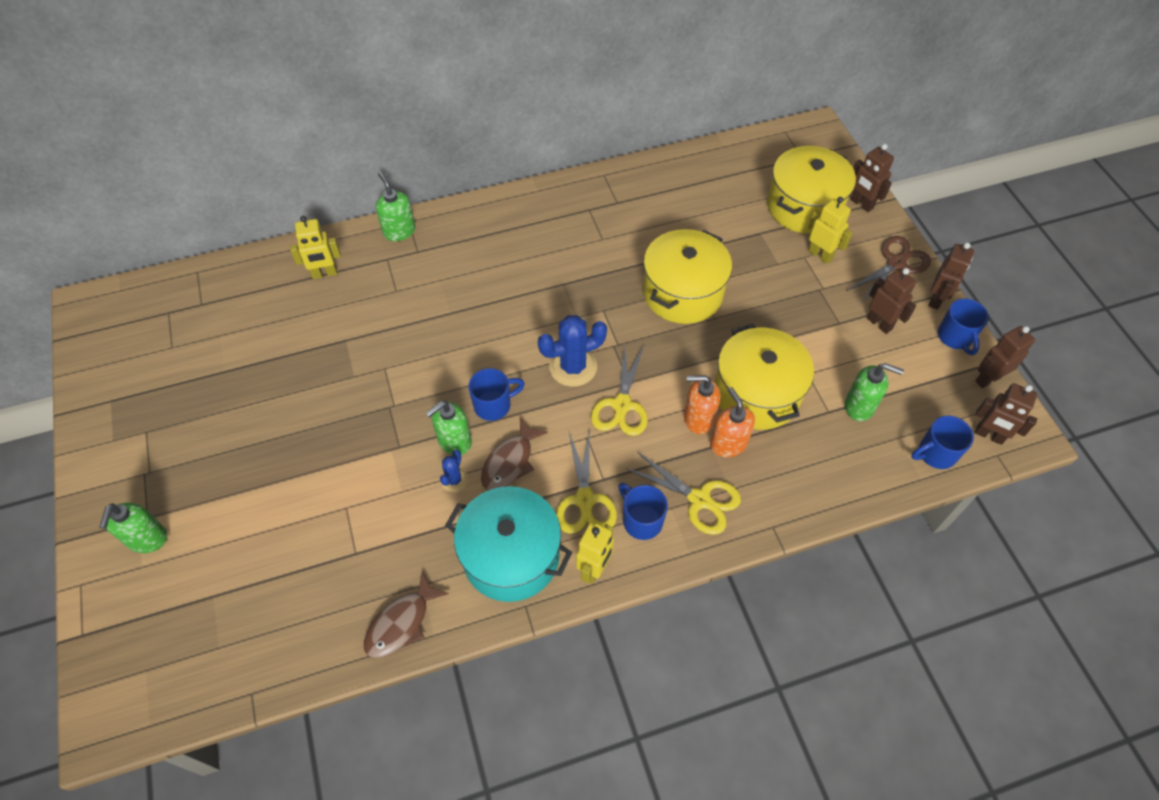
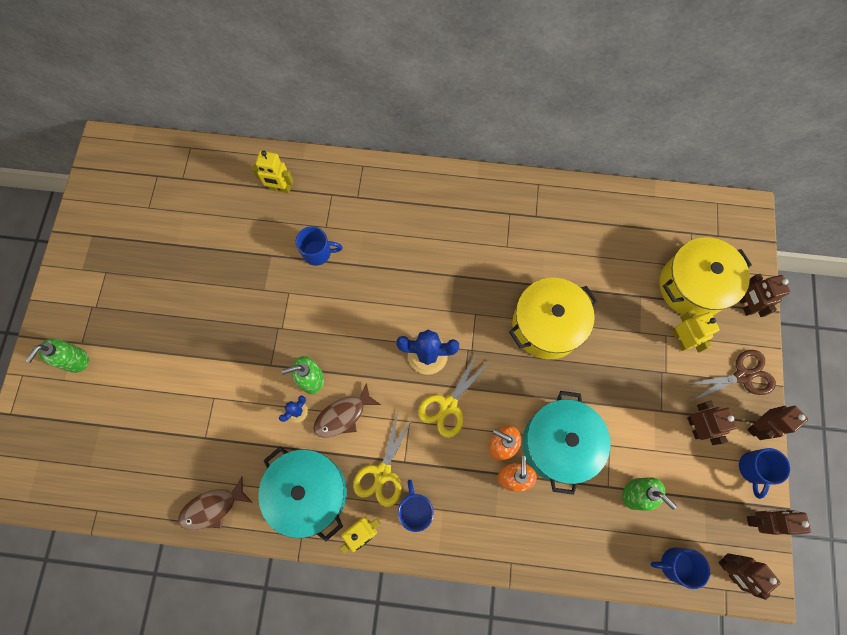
camera: 25 degrees right, 15 degrees up
green soap dispenser [376,172,415,241] -> none
blue mug [468,368,525,421] -> blue mug moved to [296,226,343,266]
yellow scissors [626,452,741,535] -> none
yellow pot [715,324,814,430] -> turquoise pot [523,391,611,495]

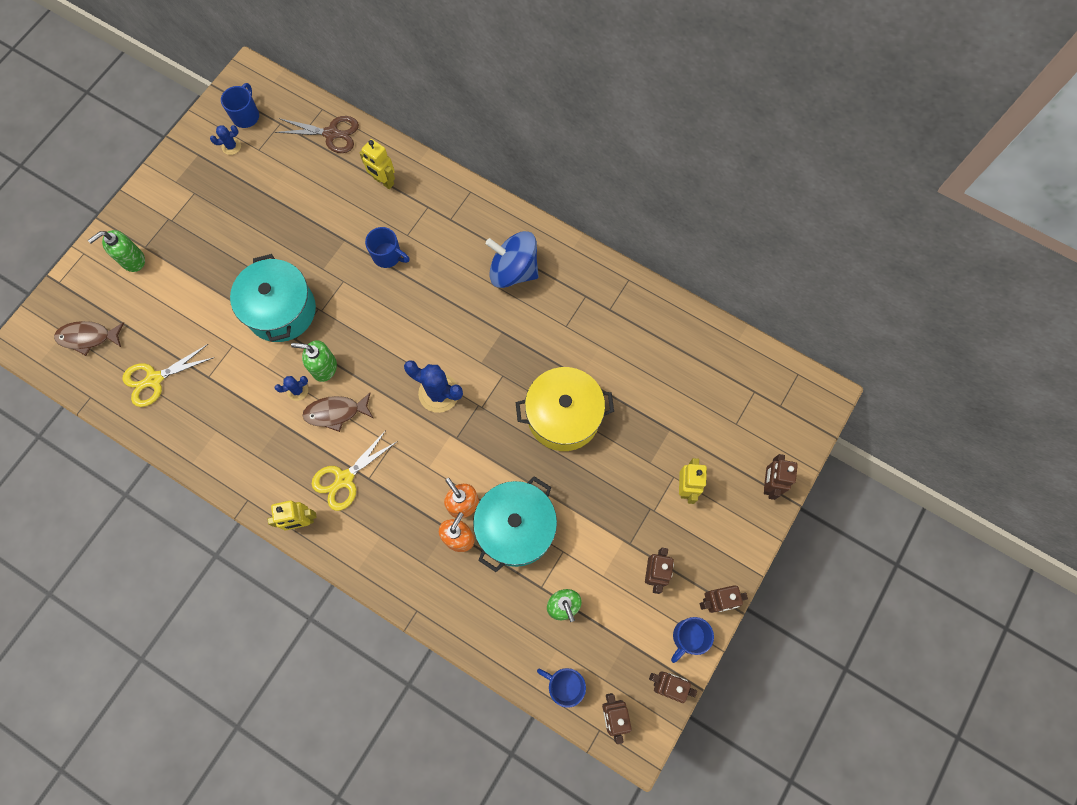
camera: 25 degrees right, 0 degrees up
brown fish [178,477,253,530] -> brown fish moved to [54,321,124,356]
turquoise pot [258,447,347,541] -> turquoise pot moved to [230,254,316,342]
blue mug [398,480,434,532] -> blue mug moved to [221,83,259,128]
yellow scissors [418,352,491,438] -> yellow scissors moved to [122,344,214,407]
yellow pot [660,237,752,317] -> none
brown scissors [684,350,776,401] -> brown scissors moved to [275,116,359,153]
none -> blue cactus [210,125,241,155]
none -> blue spinning top [486,231,539,288]

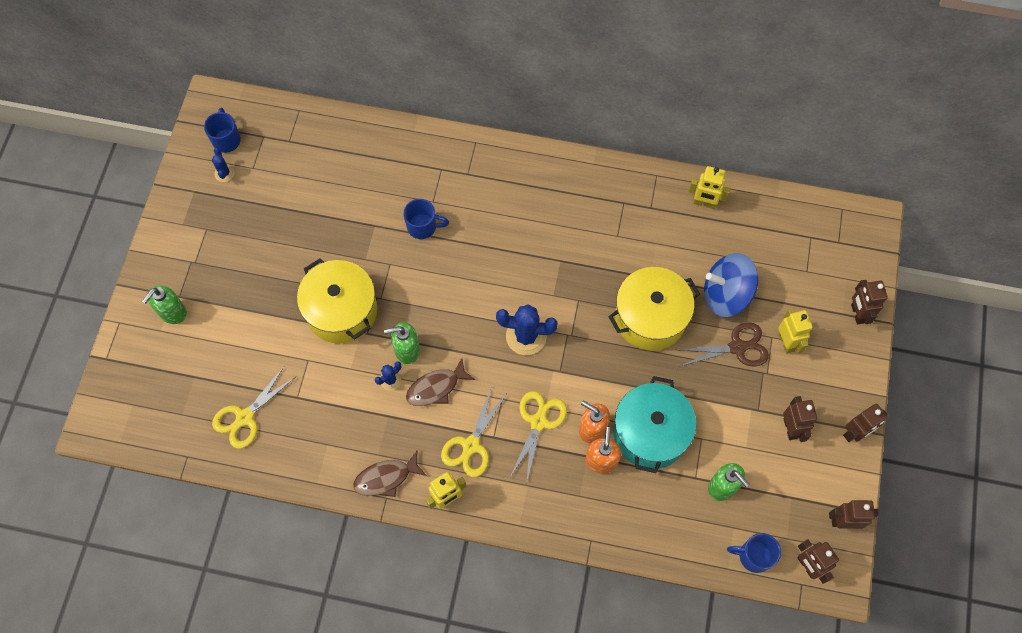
camera: 20 degrees left, 5 degrees down
brown fish [54,321,124,356] -> brown fish moved to [353,451,427,497]
blue cactus [210,125,241,155] -> blue cactus turned 60 degrees counterclockwise [212,148,235,182]
turquoise pot [230,254,316,342] -> yellow pot [297,259,377,344]
brown scissors [275,116,359,153] -> brown scissors moved to [678,322,769,367]
yellow robot [360,139,395,189] -> yellow robot moved to [689,166,730,209]
blue spinning top [486,231,539,288] -> blue spinning top moved to [704,253,758,317]
blue mug [671,617,714,663] -> none
none -> yellow scissors [510,391,567,481]

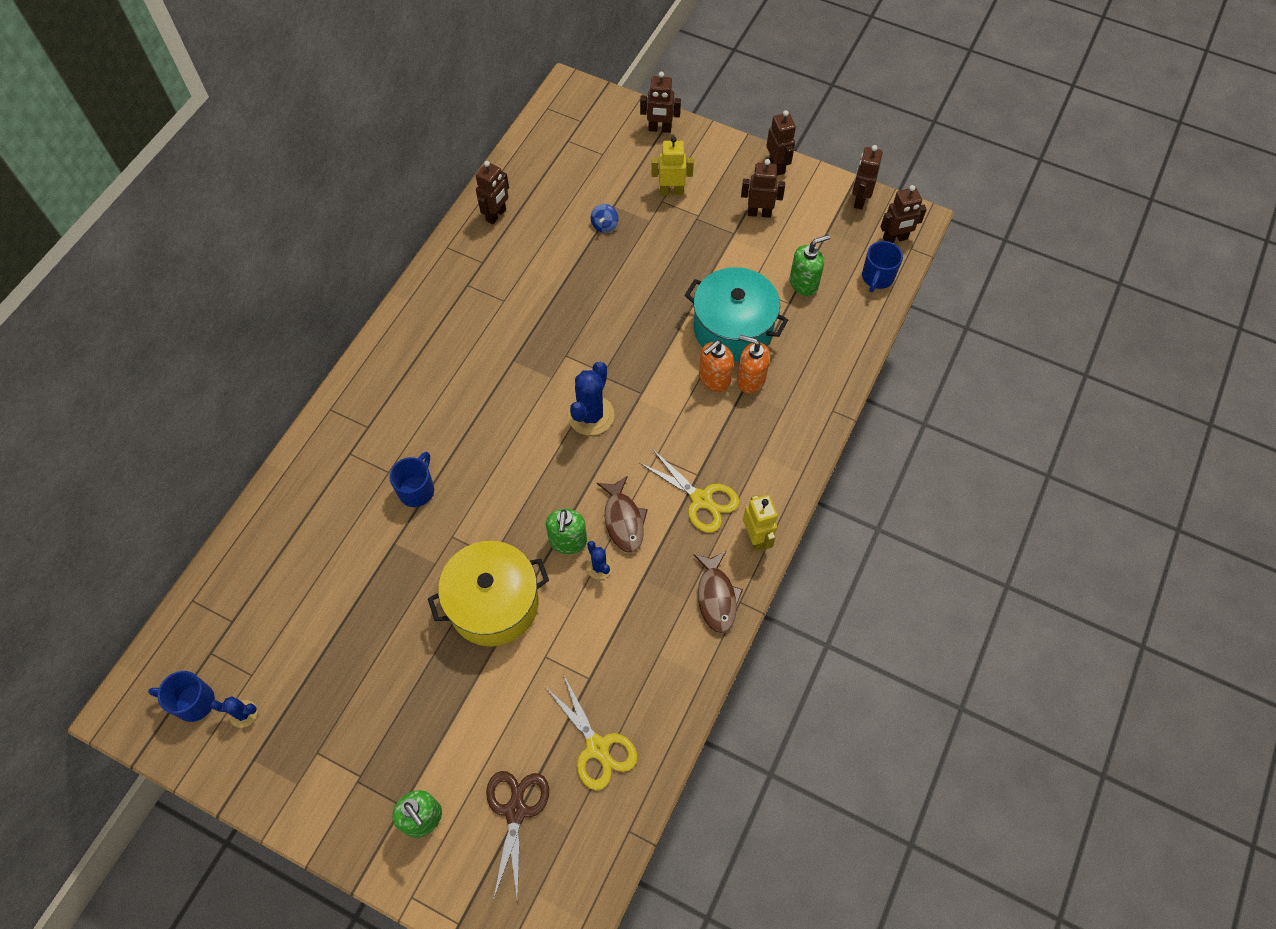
camera: 75 degrees left, 5 degrees down
yellow scissors [510,391,567,481] -> none
yellow pot [608,267,700,350] -> none
brown scissors [678,322,769,367] -> brown scissors moved to [486,771,549,902]
yellow robot [689,166,730,209] -> brown robot [476,161,509,224]
blue spinning top [704,253,758,317] -> blue spinning top [591,204,619,233], size x0.41

